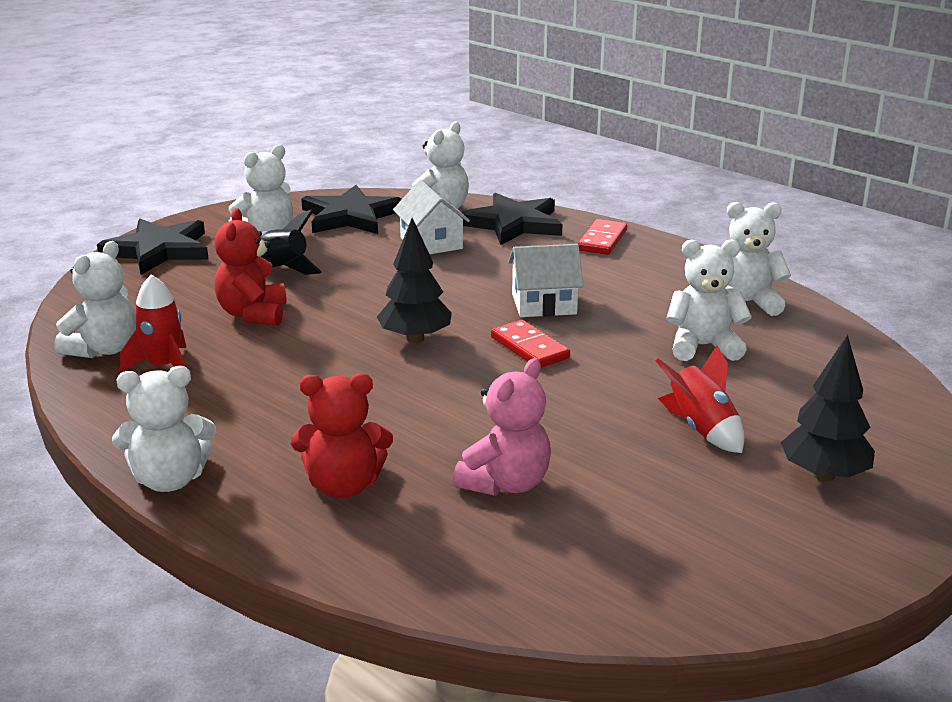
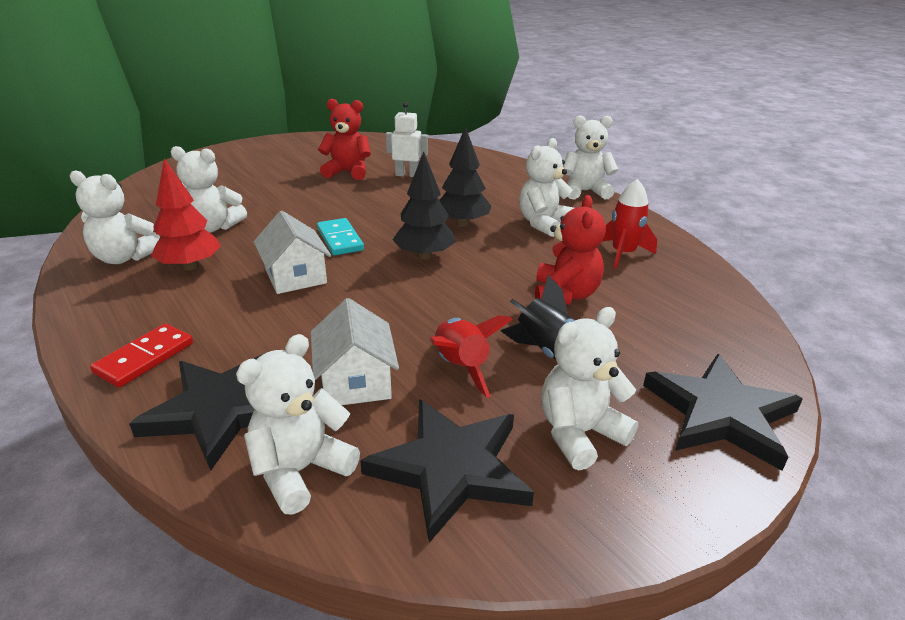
camera: 170 degrees left, 5 degrees up
white teddy bear [54,241,136,358] -> white teddy bear moved to [519,138,574,237]
red teddy bear [291,373,393,498] -> red teddy bear moved to [318,99,371,180]
pink teddy bear [453,358,551,496] -> white robot [386,102,428,177]
red domino [491,320,570,368] -> turquoise domino [317,218,364,256]
white house [508,244,584,317] -> white house turned 60 degrees clockwise [254,211,331,294]
red rocket [656,346,744,453] -> red rocket moved to [429,315,513,398]
black tree [781,335,875,482] -> black tree moved to [439,126,491,227]
none -> red tree [151,158,221,270]

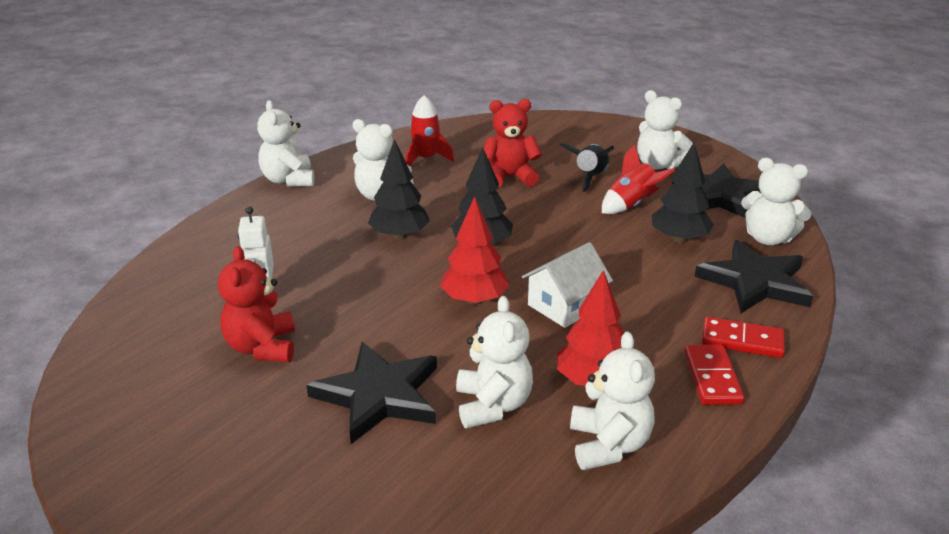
camera: 105 degrees left, 0 degrees up
white house [311,298,399,405] -> black tree [652,143,714,243]
turquoise domino [317,218,364,256] -> red tree [440,196,509,305]
black star [643,354,803,471] -> black star moved to [307,342,437,444]
none -> red domino [684,345,745,405]

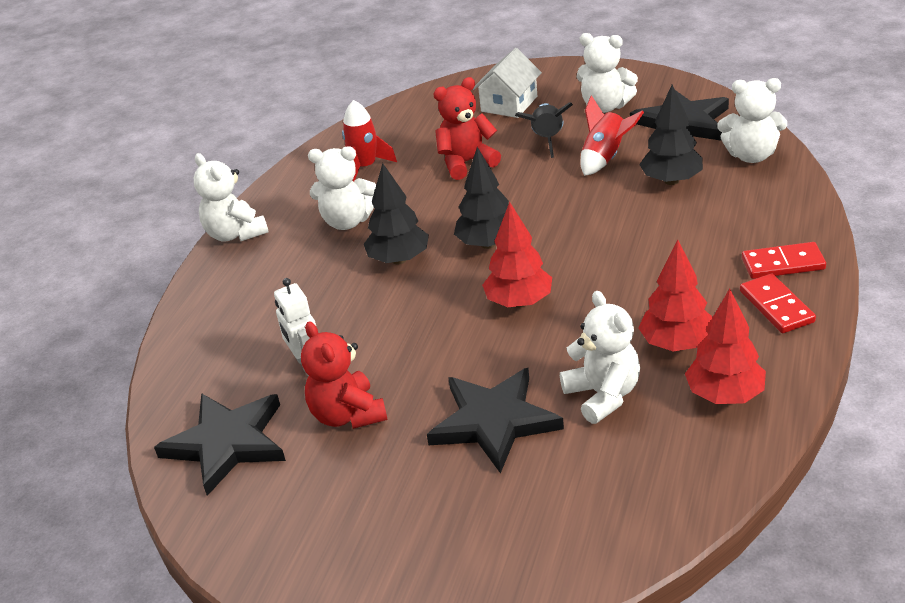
camera: 15 degrees left, 5 degrees up
white house [522,242,613,328] -> white house moved to [473,48,542,118]
white teddy bear [570,331,655,470] -> red tree [685,289,766,404]
black star [695,240,813,313] -> black star moved to [154,393,286,496]

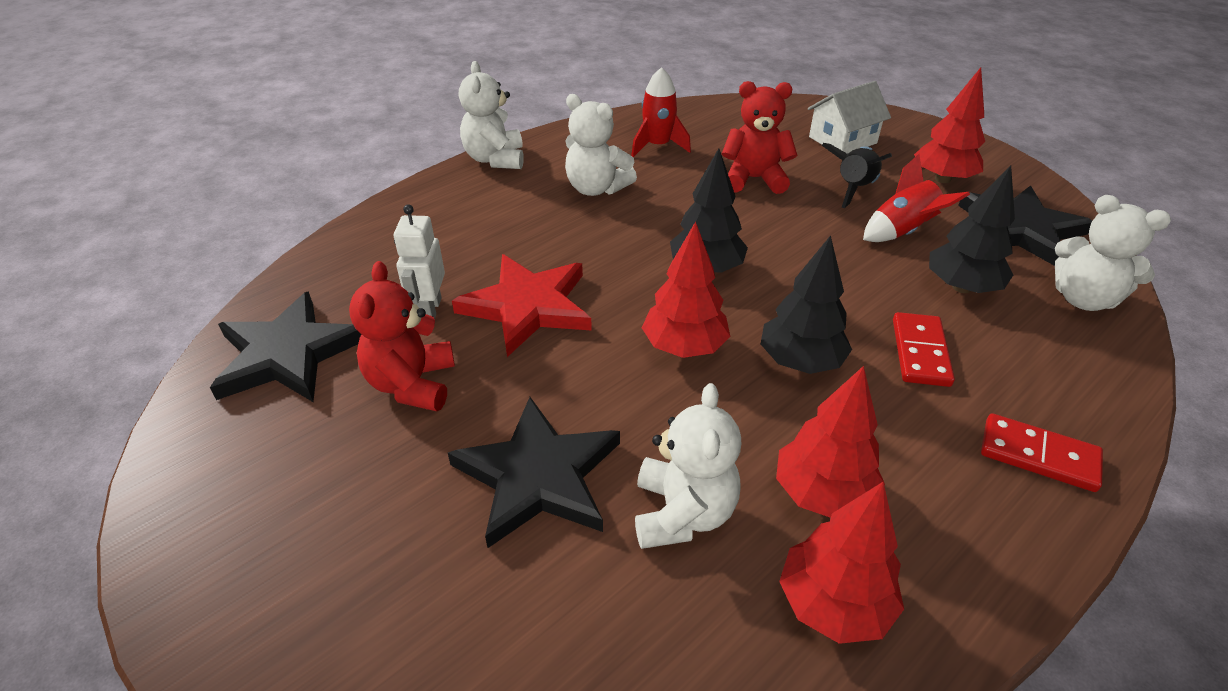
camera: 25 degrees right, 5 degrees up
black tree [364,163,429,264] -> black tree moved to [761,235,852,374]
white teddy bear [577,33,638,113] -> red tree [914,67,985,183]
red domino [740,274,816,333] -> red domino moved to [893,312,955,387]
none -> red star [452,254,592,357]

